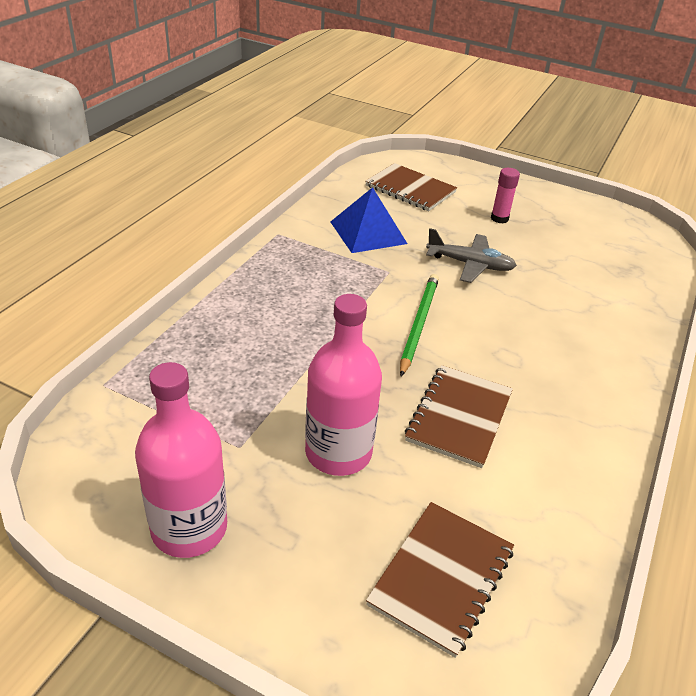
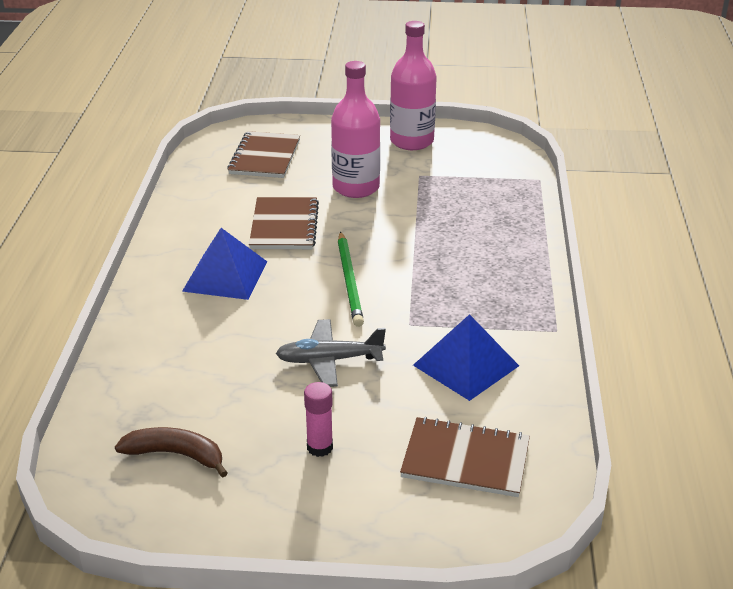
camera: 160 degrees right, 5 degrees down
none -> brown banana [115,427,228,478]
none -> blue pyramid [182,228,267,300]

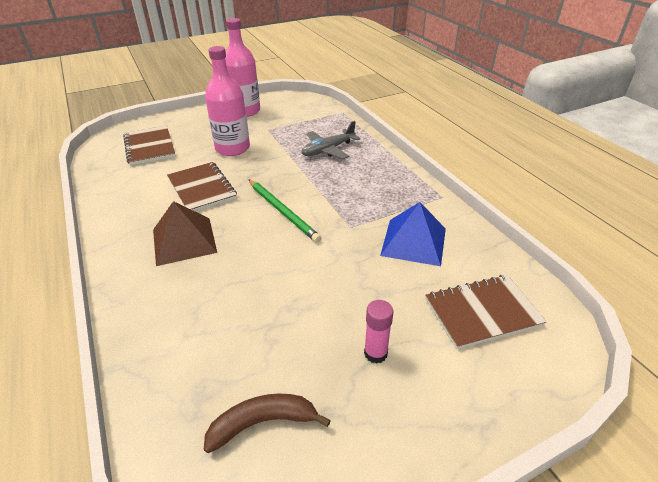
camera: 30 degrees left, 5 degrees up
blue pyramid [182,228,267,300] -> brown pyramid [153,201,217,266]
grey plane [276,319,386,387] -> grey plane moved to [301,121,360,159]

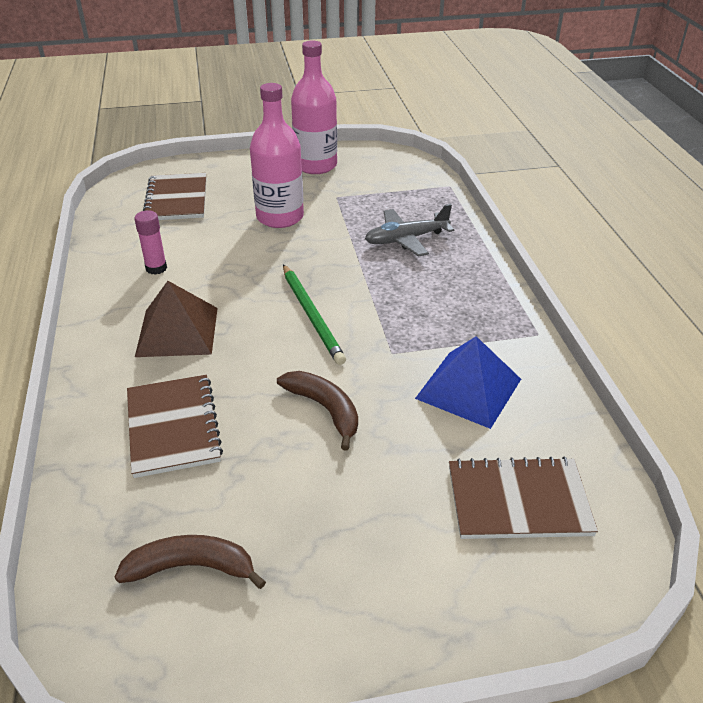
camera: 15 degrees right, 0 degrees up
brown notebook [167,162,237,212] -> brown notebook moved to [127,375,223,478]
pink glue stick [364,300,393,364] -> pink glue stick moved to [134,210,167,275]
none -> brown banana [277,371,358,451]

